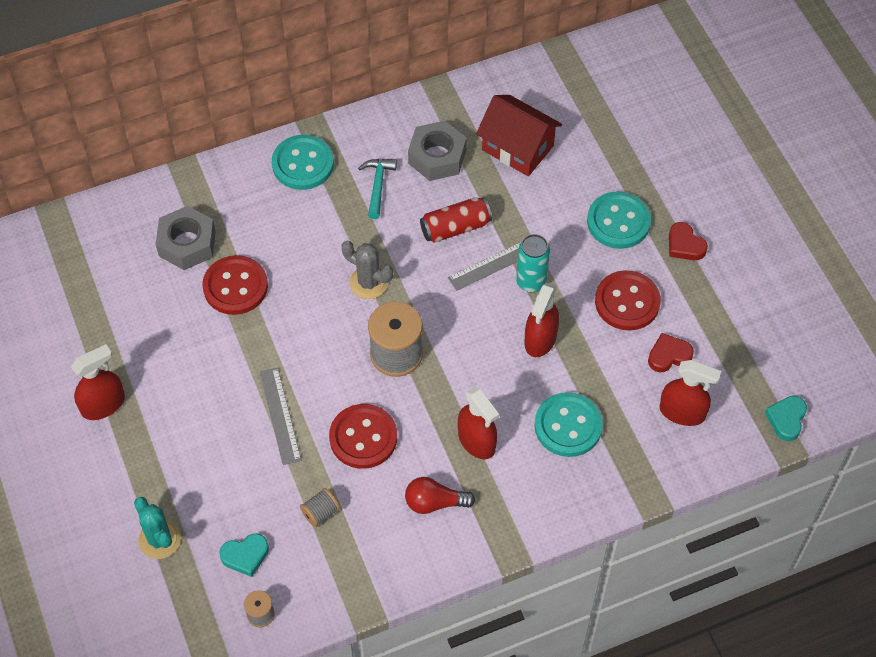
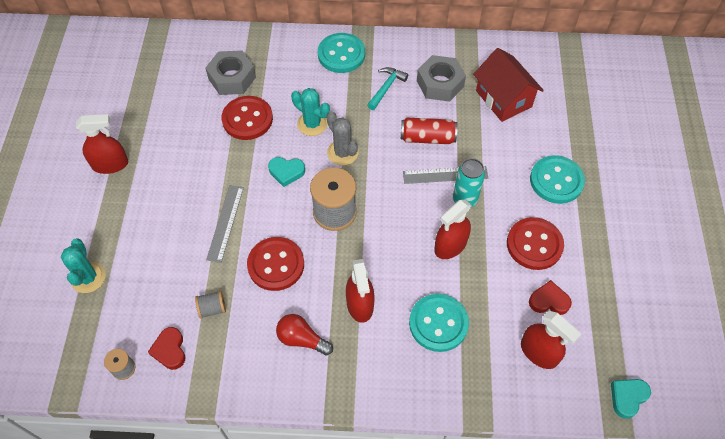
camera: 25 degrees right, 0 degrees up
turquoise heart [219,533,269,577] -> turquoise heart moved to [268,157,305,187]
red heart [669,222,708,260] -> red heart moved to [148,327,185,370]
none -> turquoise cactus [291,88,330,136]

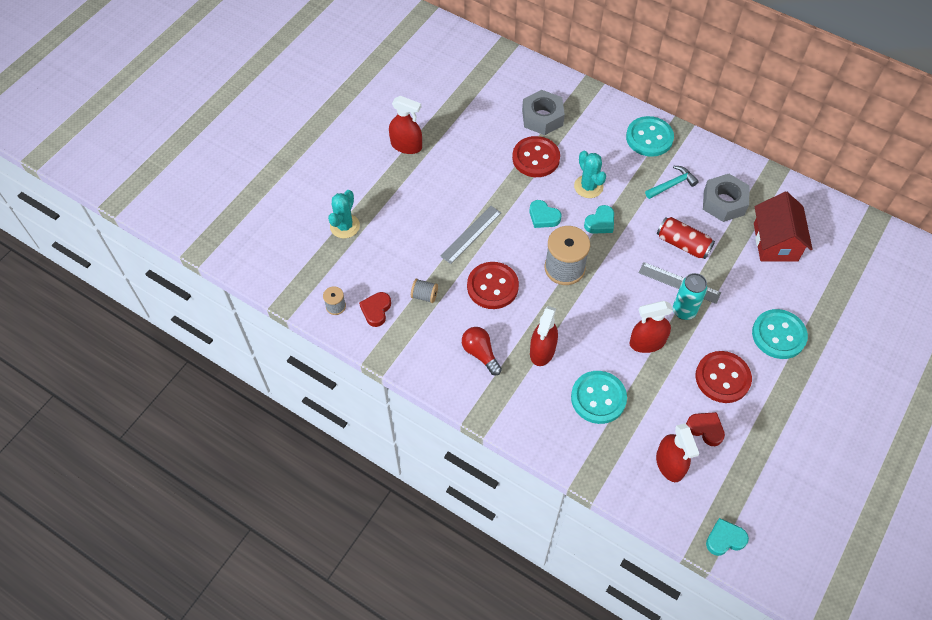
camera: 30 degrees right, 0 degrees up
grey cactus [326,111,359,166] -> turquoise heart [584,205,614,234]

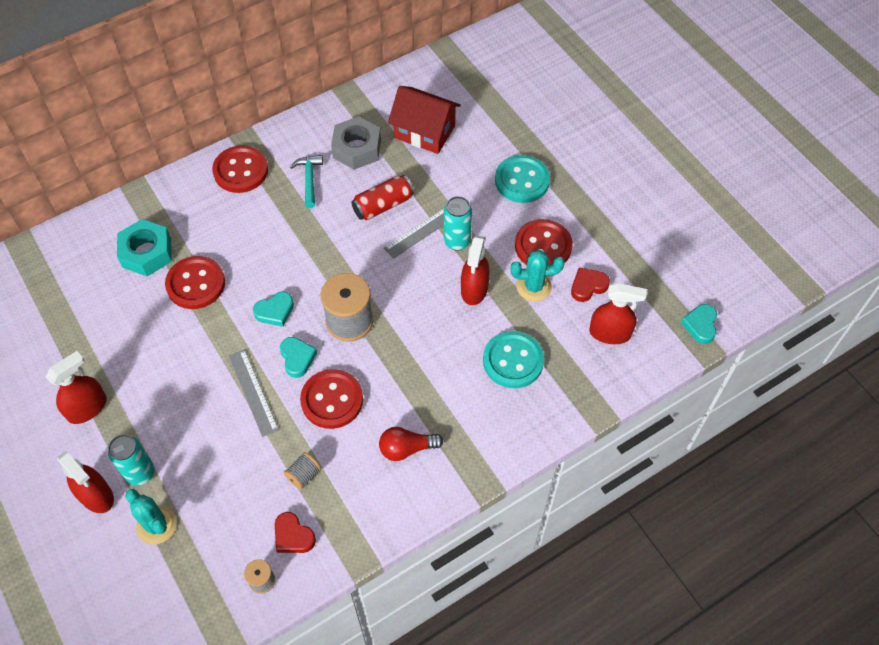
camera: 65 degrees left, 0 degrees up
grey nut [522,90,565,135] -> turquoise nut [117,219,172,276]
red spray bottle [530,306,558,366] -> red spray bottle moved to [57,450,114,513]
turquoise cactus [574,151,606,198] -> turquoise cactus moved to [510,250,565,301]
turquoise heart [584,205,614,234] -> turquoise heart moved to [280,337,317,378]
turquoise button [626,116,674,157] -> red button [212,145,268,193]
none -> turquoise can [108,434,155,486]

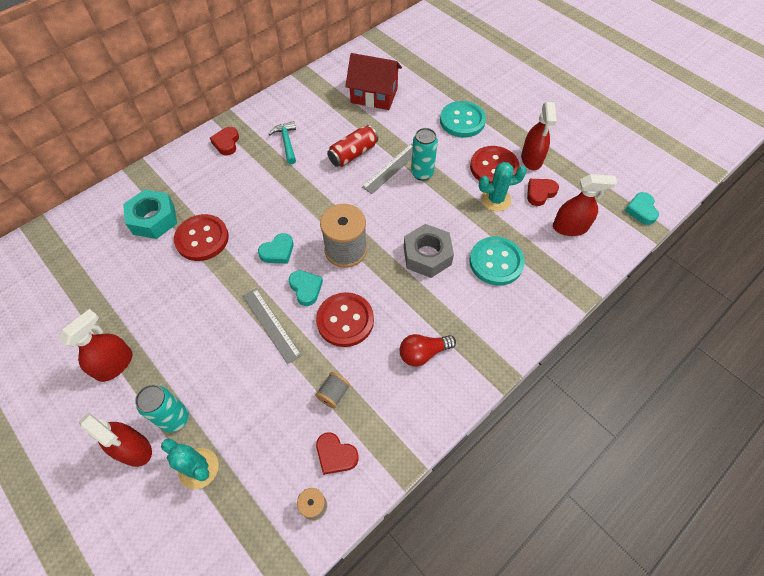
camera: 10 degrees left, 0 degrees up
red button [212,145,268,193] -> red heart [210,127,239,156]
grey nut [331,116,381,170] -> grey nut moved to [404,224,454,278]
red spray bottle [461,235,490,305] -> red spray bottle moved to [521,102,557,170]

